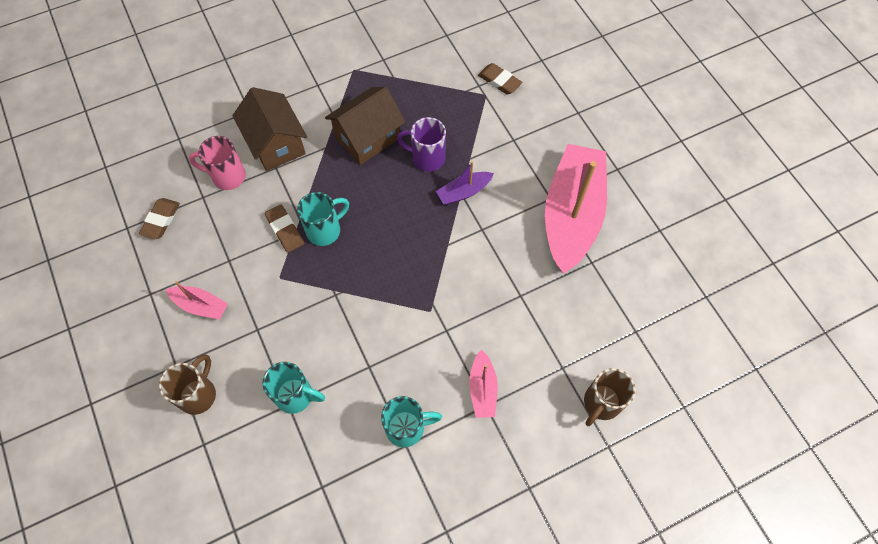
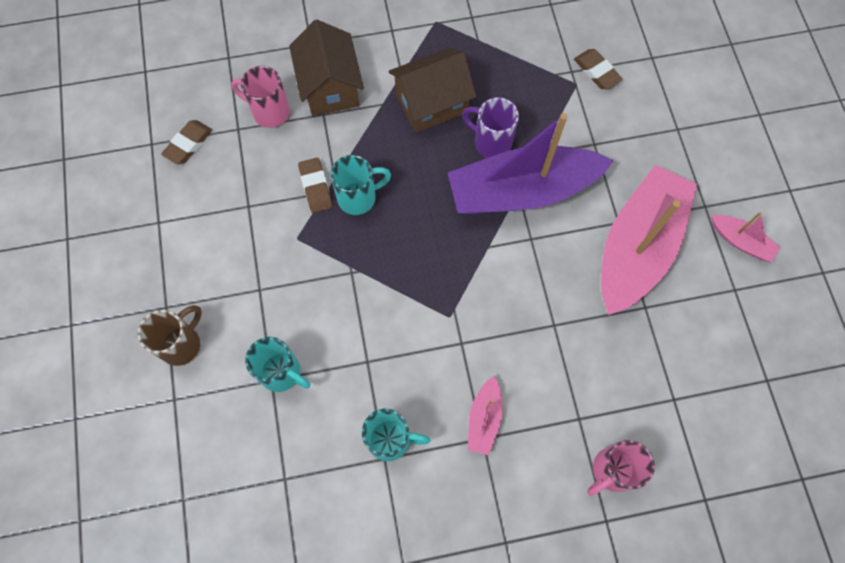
camera: 15 degrees right, 5 degrees up
pink boat [166,281,228,320] -> pink boat moved to [711,212,781,263]
purple boat [436,161,494,205] -> purple boat [448,113,614,214], size x2.30
brown mug [584,368,635,426] -> pink mug [587,440,655,496]

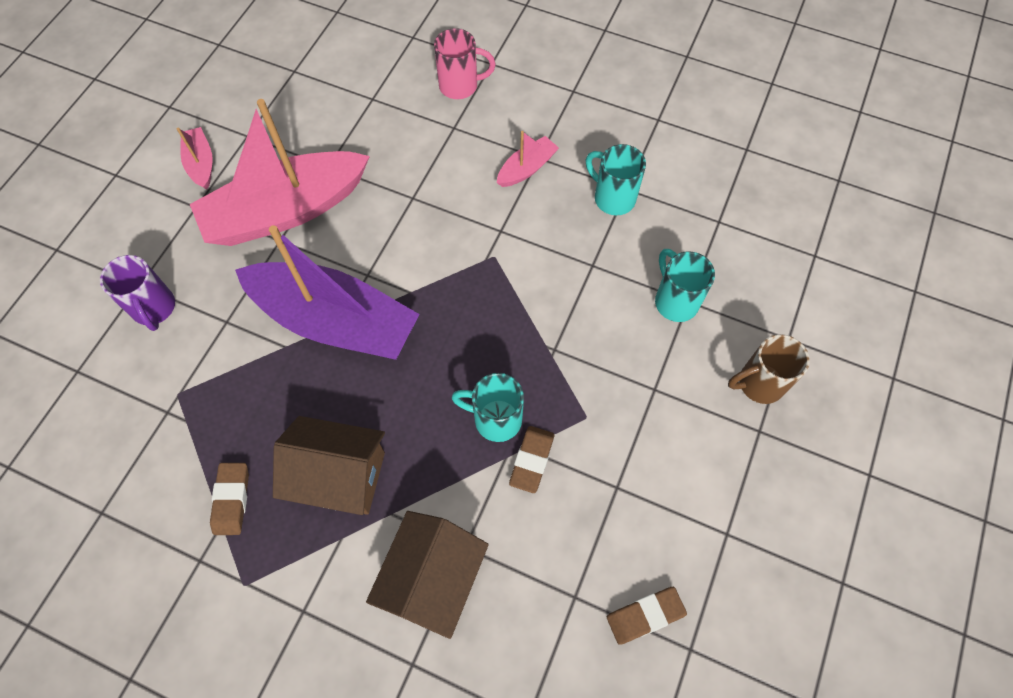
camera: 145 degrees left, 5 degrees down
pink mug [231,66,290,128] -> none
purple mug [462,97,519,158] -> purple mug moved to [100,255,175,331]
brown eraser [574,49,622,89] -> brown eraser moved to [210,463,249,535]

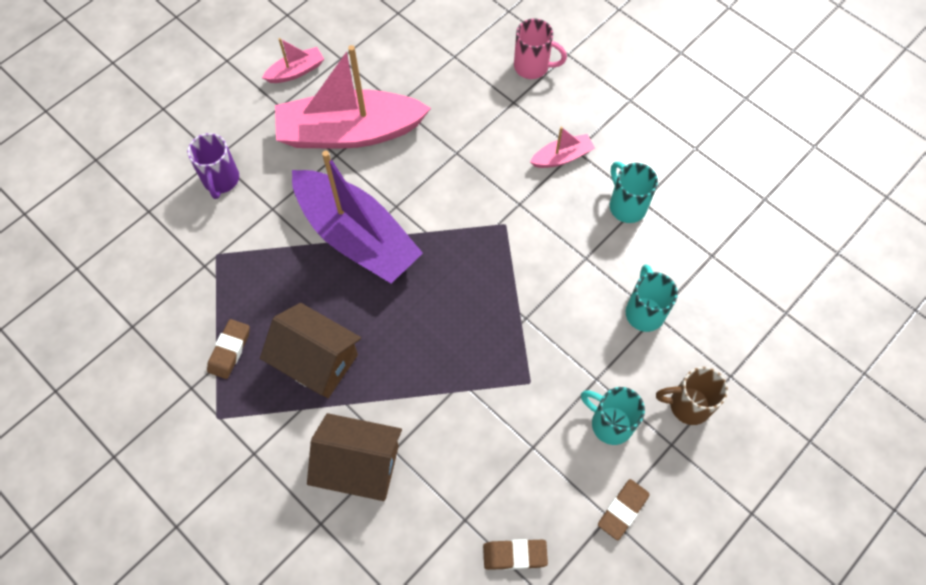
camera: 20 degrees right, 0 degrees up
pink boat [177,127,213,190] -> pink boat turned 60 degrees clockwise [262,38,324,83]
brown house [366,511,489,639] -> brown house turned 60 degrees clockwise [307,413,402,501]
turquoise mug [452,373,524,442] -> turquoise mug moved to [581,387,645,445]
brown eraser [509,426,554,493] -> brown eraser moved to [598,479,650,540]

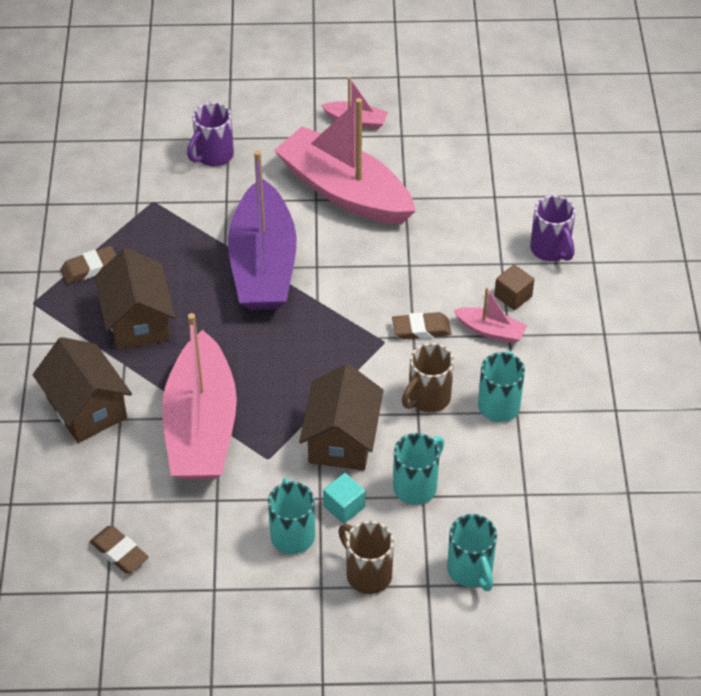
camera: 45 degrees right, 15 degrees down
pink mug [514,19,567,79] -> purple mug [530,195,575,262]
brown eraser [598,479,650,540] -> brown eraser moved to [392,312,451,339]
none -> pink boat [162,313,237,480]
none -> brown house [299,364,384,470]
none -> turquoise cube [323,473,365,524]
none -> brown mug [402,343,454,412]
none -> turquoise mug [447,514,497,591]
none -> brown cube [494,264,534,310]

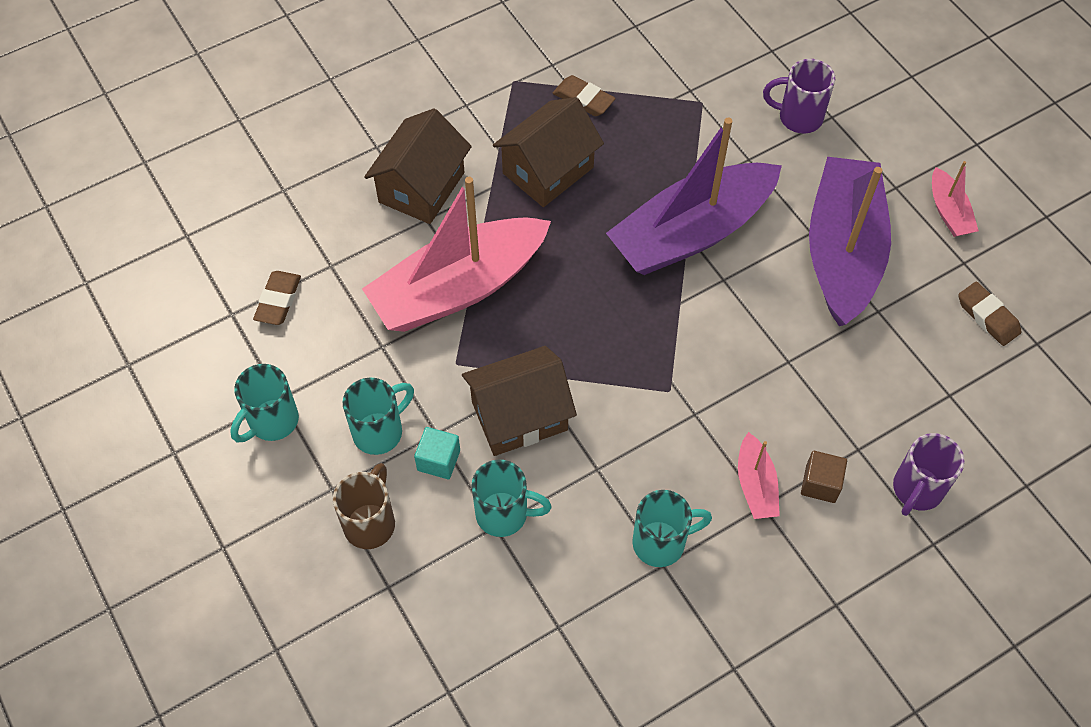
camera: 60 degrees right, 10 degrees up
pink boat [274,98,416,224] -> purple boat [809,157,891,326]
brown eraser [392,312,451,339] -> brown eraser moved to [958,281,1021,346]
brown mug [402,343,454,412] -> none
turquoise mug [447,514,497,591] -> turquoise mug moved to [230,364,299,442]

